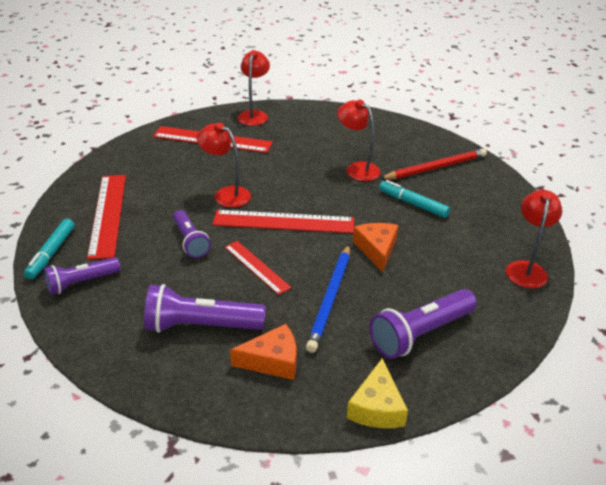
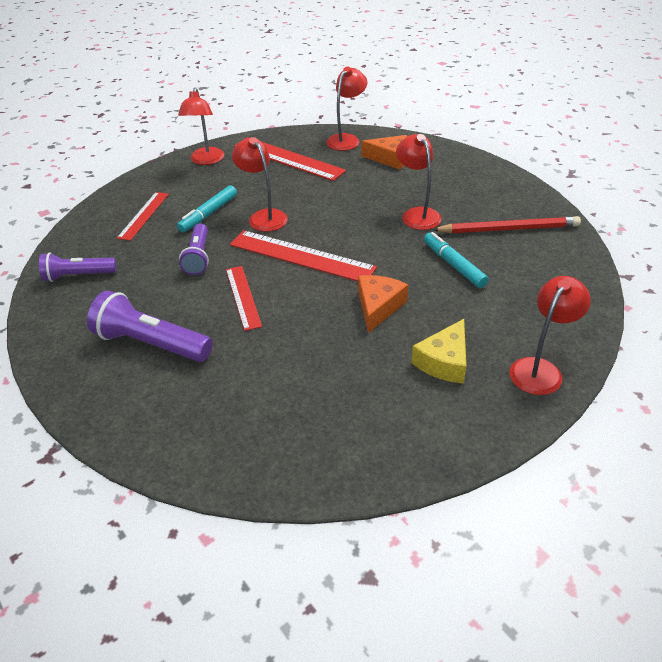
camera: 25 degrees right, 5 degrees up
turquoise marker [24,219,74,279] -> turquoise marker moved to [177,185,237,232]
red ruler [87,175,126,260] -> red ruler [117,192,169,241], size x0.60
orange cheese [230,324,297,380] -> orange cheese moved to [362,135,407,169]
blue pencil [306,245,350,353] -> none
yellow cheese [347,358,408,428] -> yellow cheese moved to [411,319,466,384]
purple flashlight [370,289,477,359] -> none
none -> red lamp [178,88,224,165]

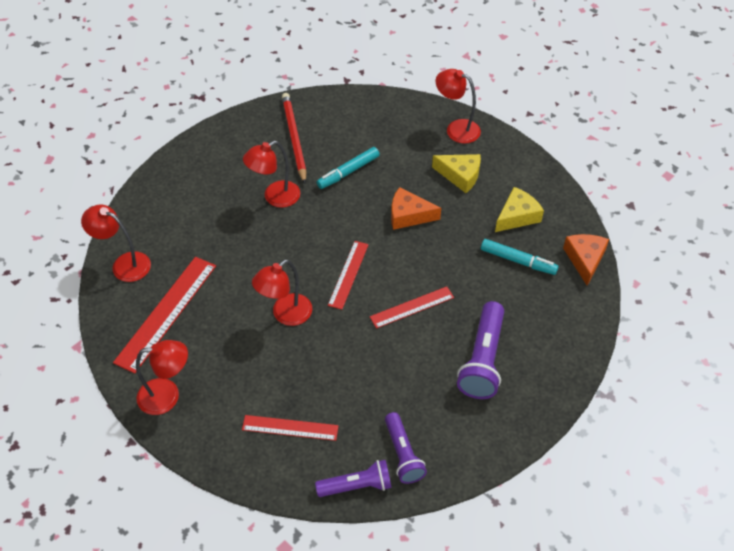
camera: 100 degrees left, 10 degrees up
turquoise marker [177,185,237,232] -> turquoise marker moved to [481,239,559,275]
purple flashlight [179,223,209,275] -> purple flashlight moved to [315,460,392,497]
red ruler [230,230,377,281] -> red ruler [328,241,369,310], size x0.60
orange cheese [362,135,407,169] -> orange cheese moved to [563,234,609,286]
none -> yellow cheese [495,187,544,232]

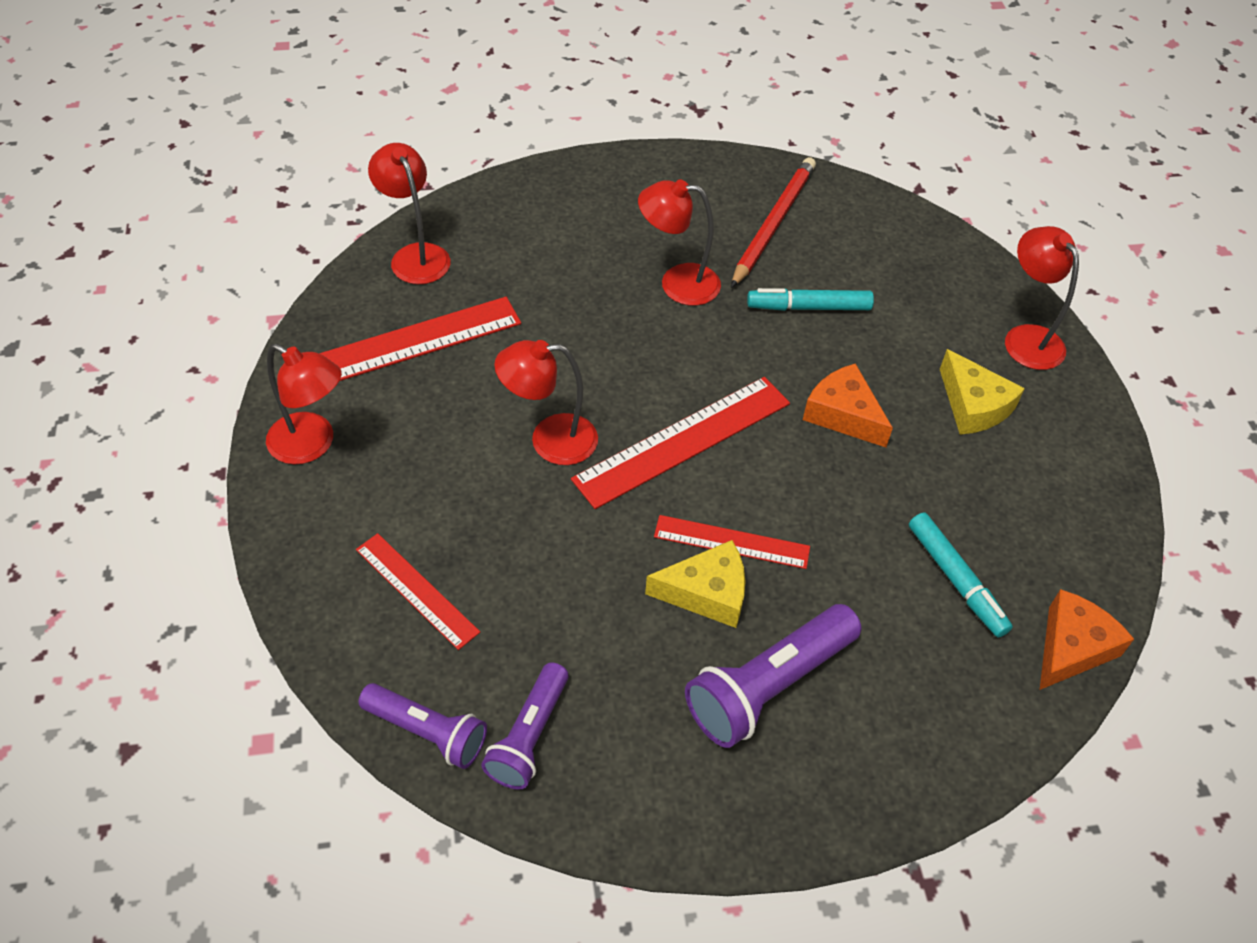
camera: 35 degrees right, 0 degrees up
red ruler [328,241,369,310] -> red ruler [571,377,790,509], size x1.66
yellow cheese [495,187,544,232] -> yellow cheese moved to [645,540,746,628]

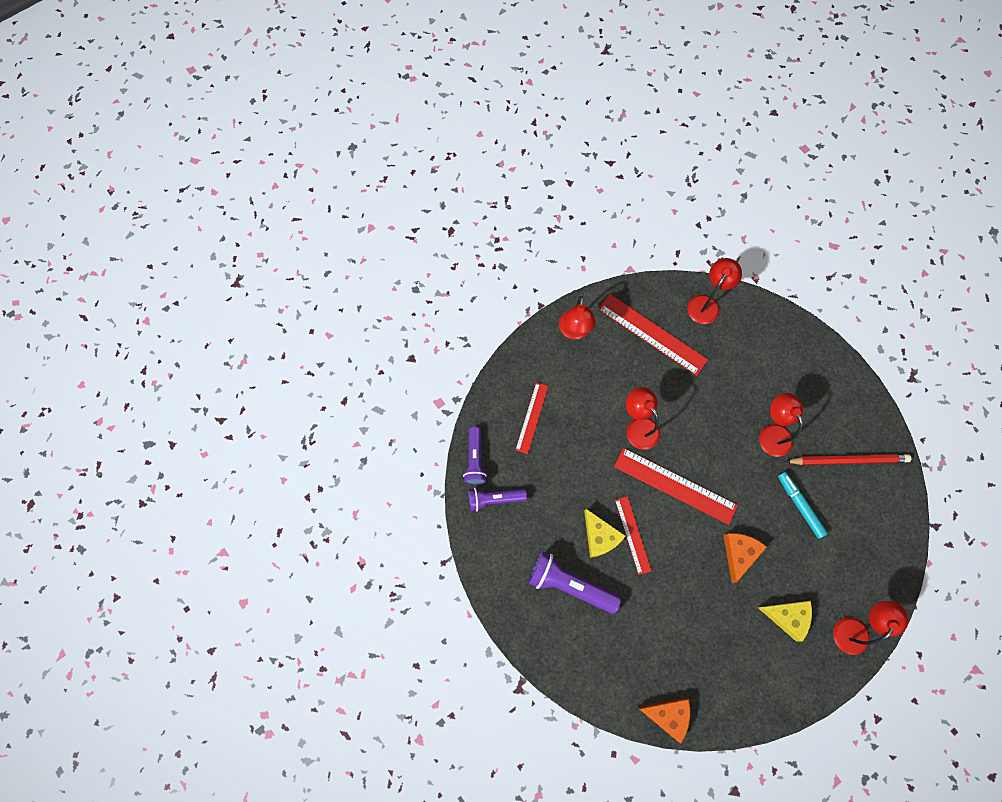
camera: 65 degrees right, 20 degrees up
turquoise marker [909,513,1013,637] -> none
yellow cheese [940,349,1025,435] -> yellow cheese turned 105 degrees counterclockwise [757,601,812,642]

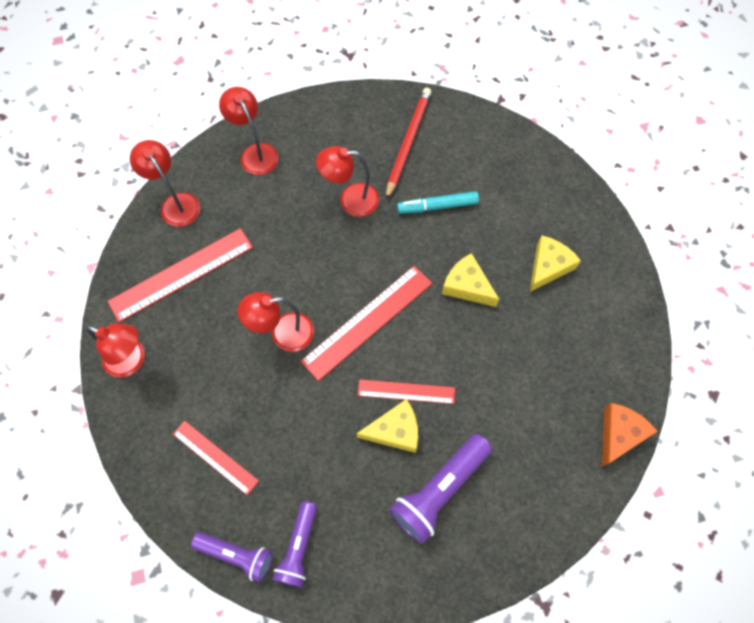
camera: 70 degrees left, 5 degrees down
orange cheese [723,533,767,583] -> yellow cheese [442,253,499,307]
red lamp [833,601,909,655] -> red lamp moved to [219,87,278,175]

